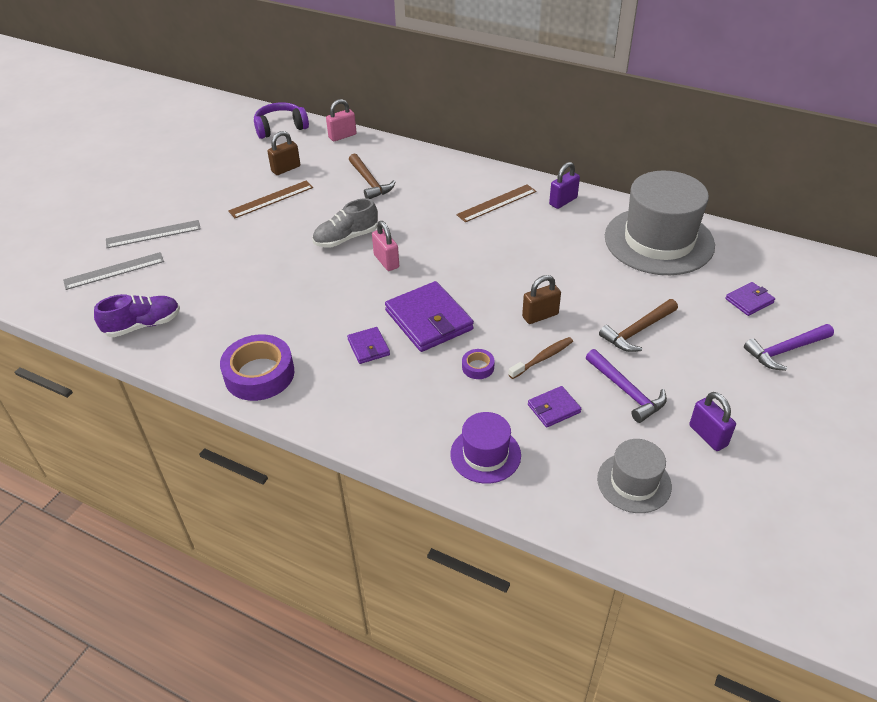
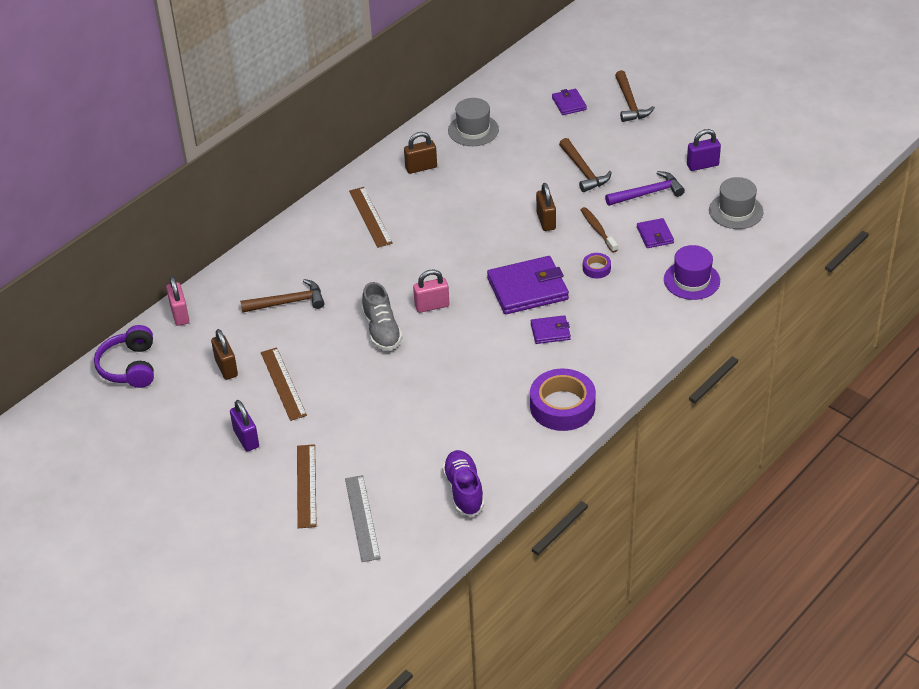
camera: 75 degrees left, 0 degrees up
grey ruler [106,220,201,248] -> brown ruler [297,444,317,528]
purple padlock [549,162,580,209] -> purple padlock moved to [230,400,259,452]
grey hat [605,171,715,275] -> grey hat [448,98,499,146], size x0.51
purple hammer [744,324,834,371] -> brown hammer [615,70,655,122]
none -> brown padlock [404,132,437,174]

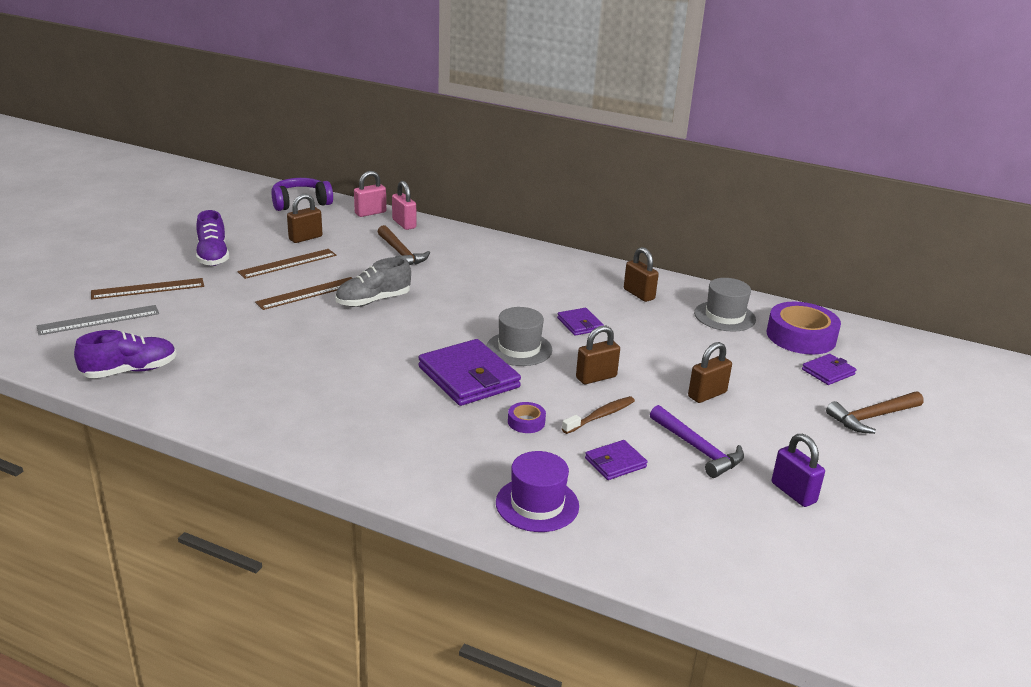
camera: 70 degrees right, 15 degrees down
purple padlock [230,400,259,452] -> purple shoe [196,210,229,266]
brown ruler [349,187,393,248] -> brown ruler moved to [255,277,352,310]
pink padlock [413,269,449,313] -> pink padlock moved to [392,181,416,230]
purple tape [530,369,596,431] -> purple tape moved to [767,302,841,354]
purple wallet [531,315,571,344] -> purple wallet moved to [557,308,604,335]
brown hammer [559,138,612,192] -> brown padlock [688,342,732,403]
grey hat [709,177,764,229] -> grey hat moved to [486,307,552,366]

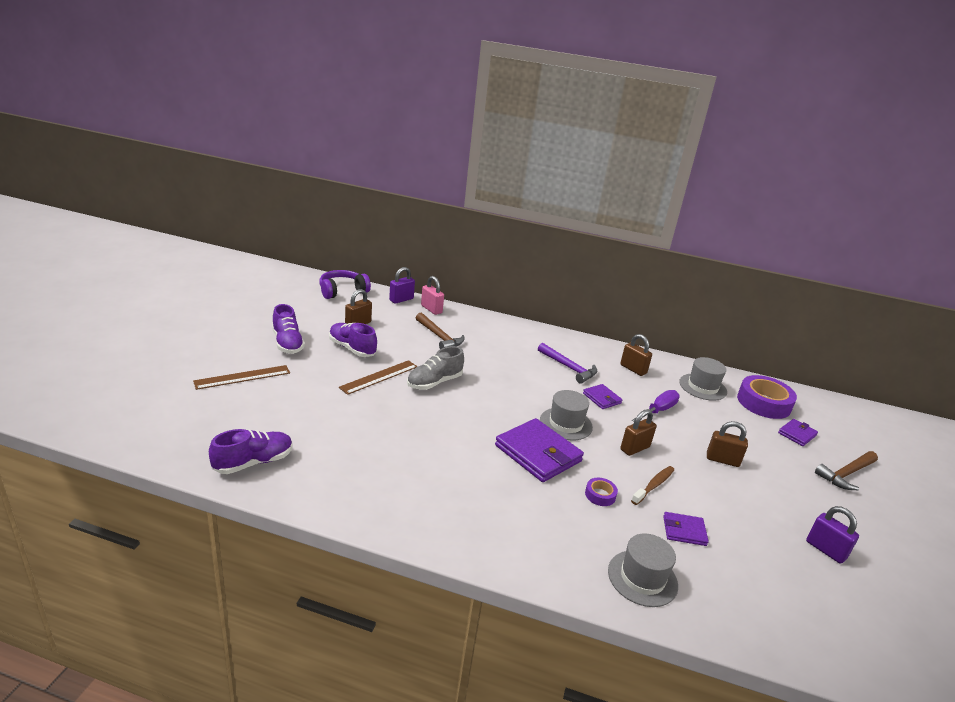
camera: 10 degrees left, 0 degrees up
grey ruler [37,305,159,335] -> none
brown ruler [237,249,336,279] -> purple shoe [329,323,377,357]
pink padlock [354,171,386,217] -> purple padlock [389,267,415,304]
purple hat [496,451,579,532] -> grey hat [608,533,678,607]
purple wallet [585,440,648,480] -> purple wallet turned 45 degrees clockwise [663,512,709,546]
purple hammer [650,405,744,478] -> purple hammer moved to [538,343,597,384]
brown padlock [688,342,732,403] -> brown padlock turned 60 degrees clockwise [707,421,748,467]
none -> purple screwdriver [632,390,680,422]

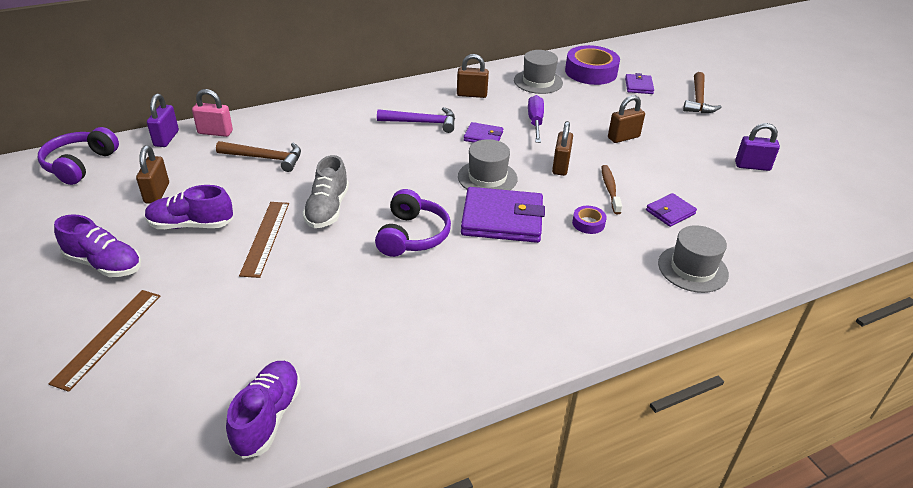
camera: 40 degrees left, 10 degrees up
none -> purple headphones [375,189,451,257]

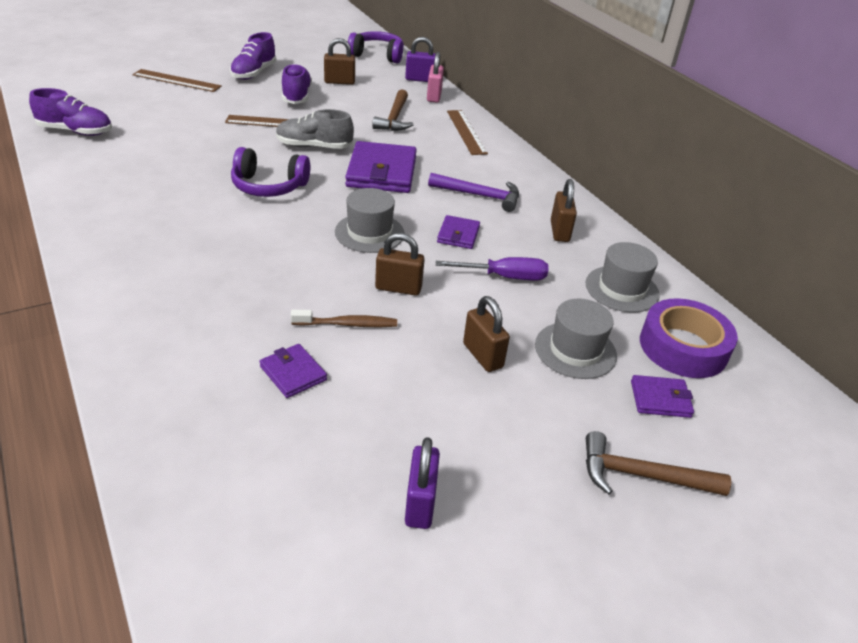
camera: 85 degrees right, 0 degrees up
purple hammer [377,107,455,133] -> purple hammer turned 75 degrees counterclockwise [428,173,519,212]
purple wallet [461,187,545,243] -> purple wallet moved to [345,141,417,193]
purple tape [572,206,607,234] -> none
grey hat [658,225,729,293] -> grey hat moved to [535,298,617,379]
none -> brown ruler [447,110,488,155]

